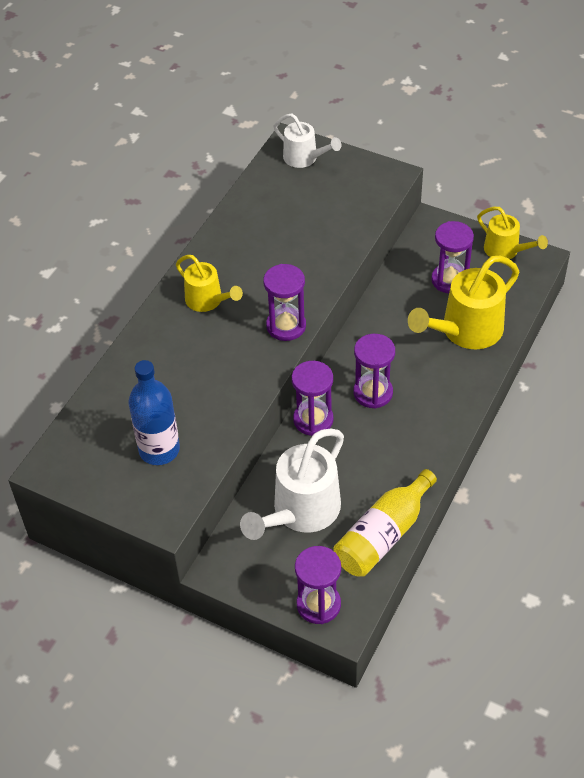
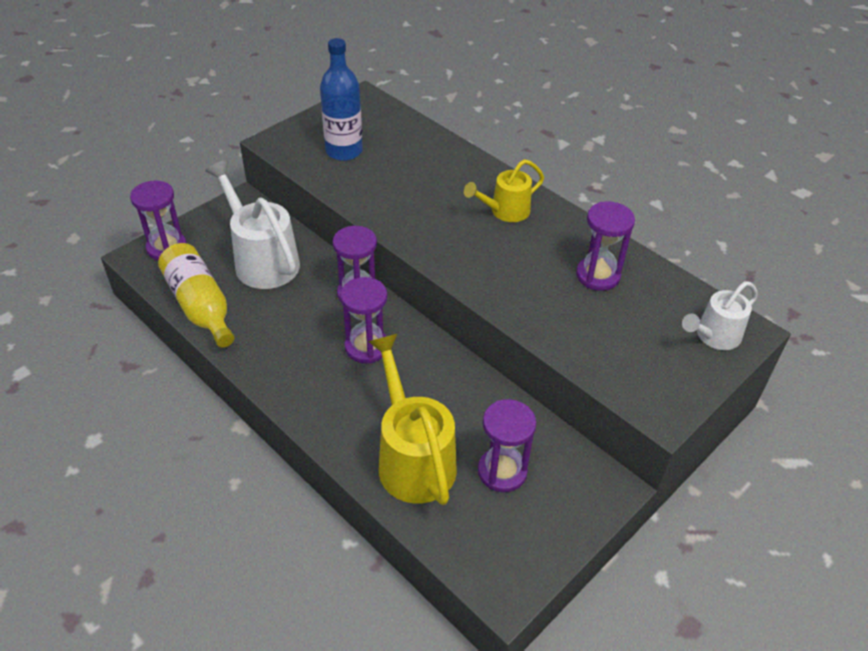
camera: 105 degrees right, 5 degrees down
purple hourglass [263,264,306,341] -> purple hourglass moved to [576,201,635,291]
yellow watering can [477,207,548,259] -> none

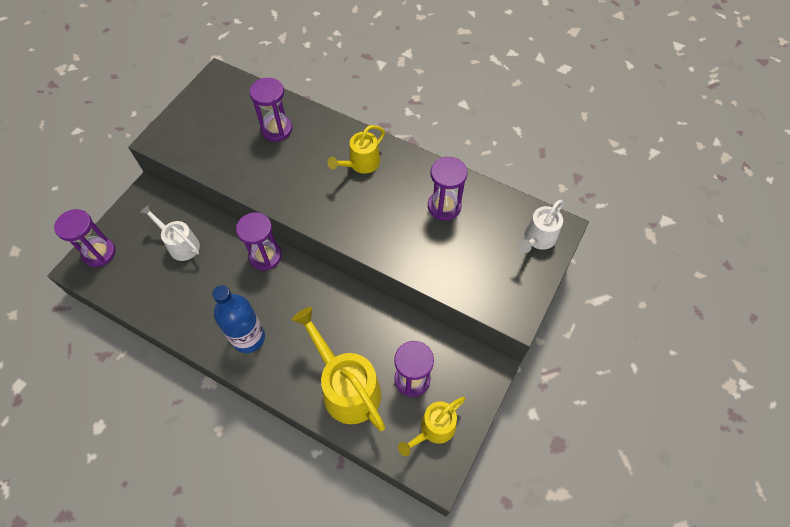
camera: 15 degrees left, 15 degrees up
yellow bottle [158,243,234,348] -> none
white watering can [205,160,300,289] -> white watering can [140,205,200,261], size x0.60
blue bottle [320,38,363,161] -> blue bottle moved to [212,285,265,353]
purple hourglass [340,277,387,363] -> purple hourglass moved to [250,78,292,141]
none -> yellow watering can [398,397,465,456]

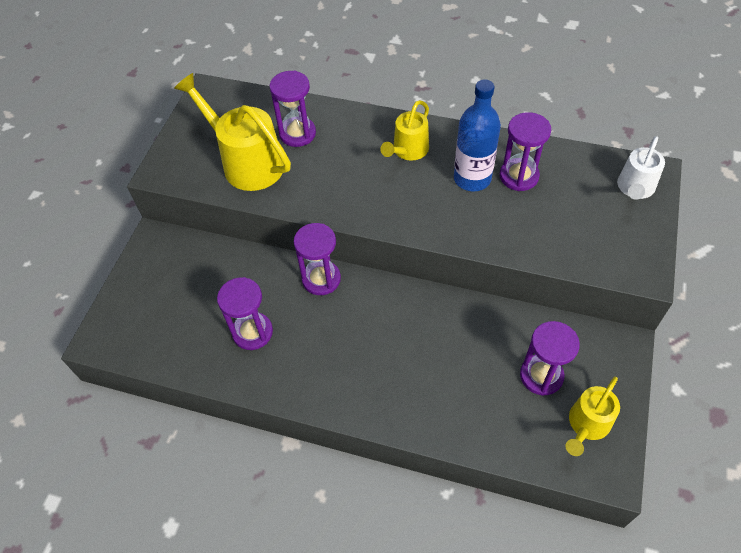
camera: 10 degrees left, 5 degrees down
purple hourglass [54,209,115,267] -> purple hourglass moved to [217,277,273,350]
white watering can [140,205,200,261] -> none
blue bottle [212,285,265,353] -> blue bottle moved to [454,79,501,191]
yellow watering can [291,307,385,431] -> yellow watering can moved to [174,73,291,191]

